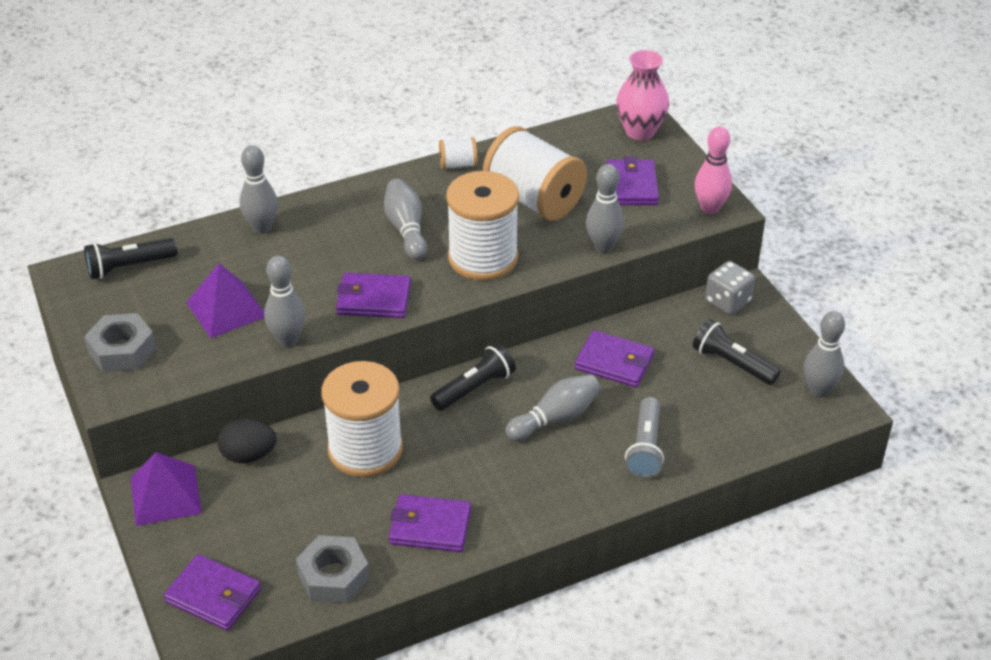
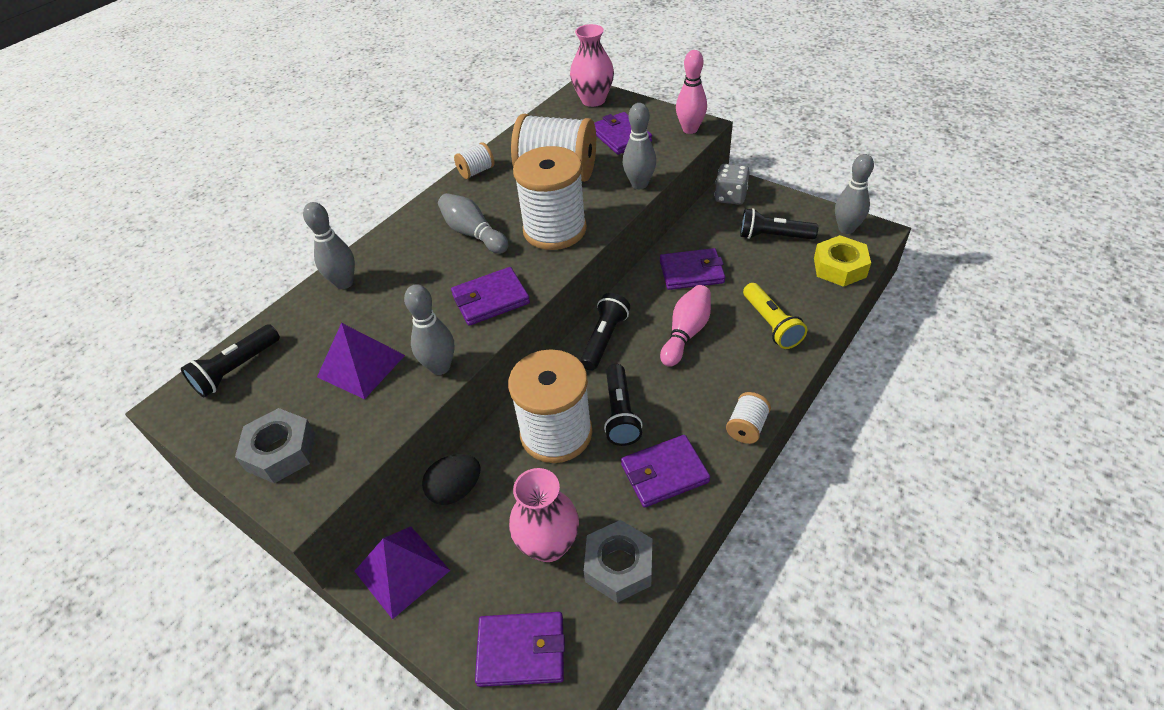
camera: 25 degrees left, 5 degrees up
grey bowling pin [506,374,601,441] -> pink bowling pin [660,285,711,367]
grey flashlight [625,397,664,478] -> yellow flashlight [743,283,807,349]
none -> pink vase [509,468,579,562]
none -> black flashlight [604,364,643,446]
none -> white spool [726,392,771,444]
none -> yellow nut [814,235,871,287]

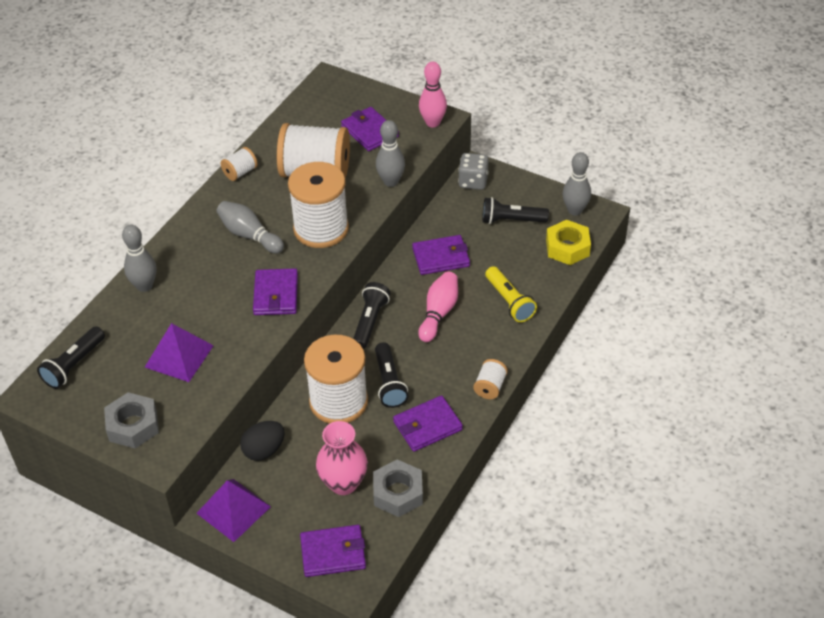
camera: 10 degrees left, 0 degrees up
grey bowling pin [404,284,455,375] -> none
purple wallet [451,267,530,326] -> purple wallet turned 60 degrees counterclockwise [253,268,298,315]
pink vase [570,24,614,107] -> none

